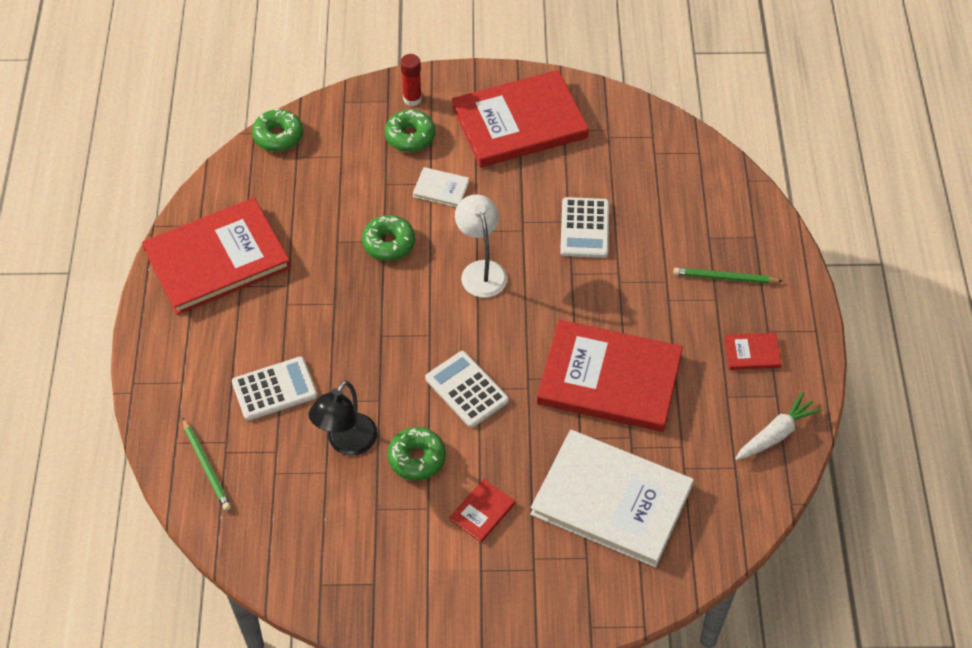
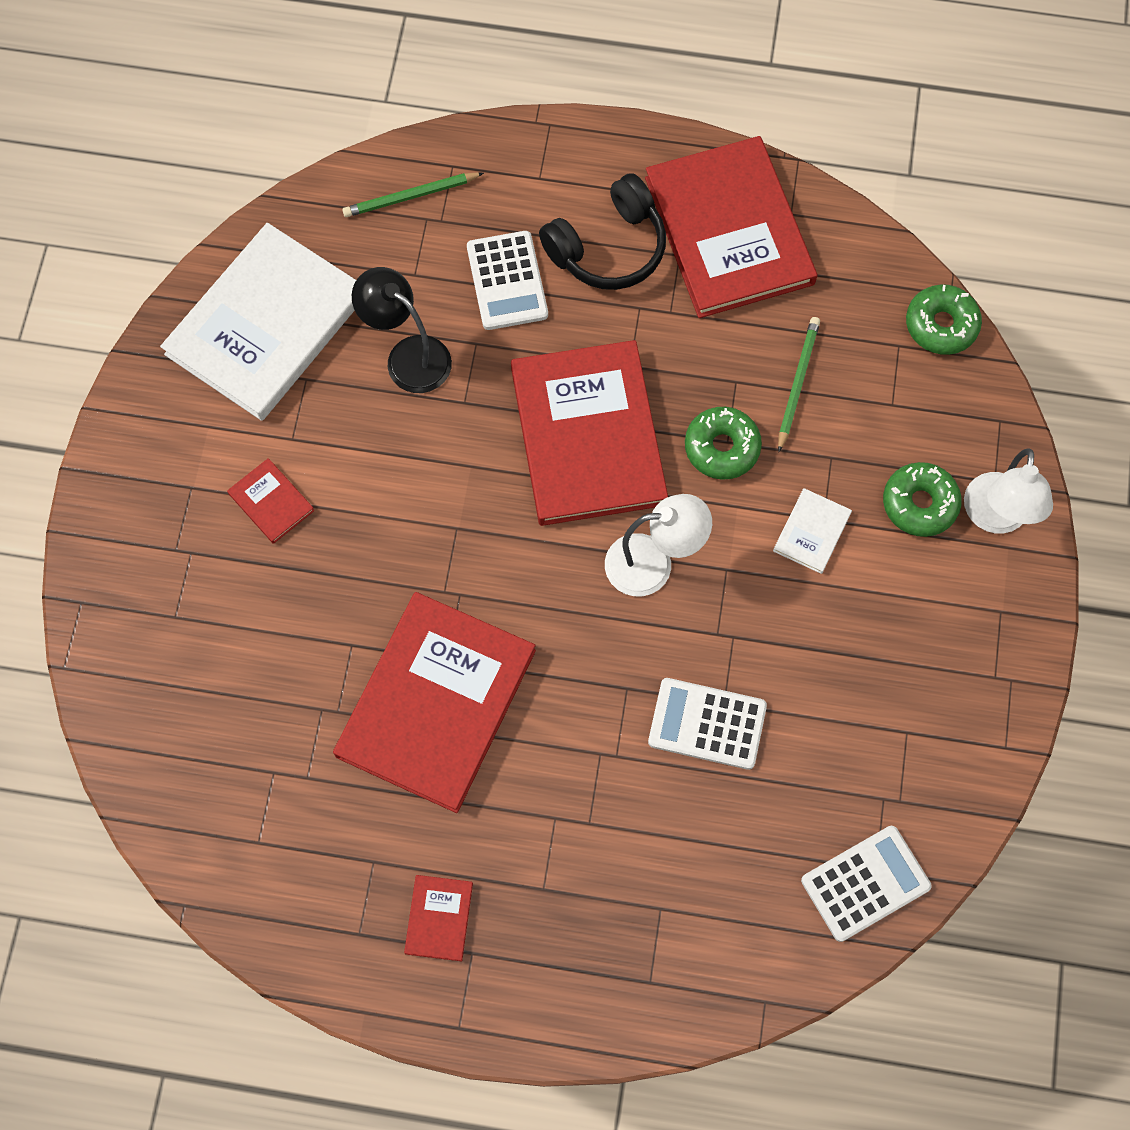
camera: 100 degrees right, 15 degrees up
green donut [388,427,446,481] -> none
red glue stick [400,54,422,106] -> white lamp [964,448,1053,533]
white calculator [425,351,509,428] -> white calculator moved to [801,826,932,942]
red book [452,70,589,168] -> red book moved to [511,340,668,526]
white book [530,430,694,567] -> white book moved to [160,223,356,421]
green pencil [673,268,782,284] -> green pencil moved to [778,317,820,452]
white carrot [735,392,823,460] -> none
none -> black headphones [539,173,666,290]

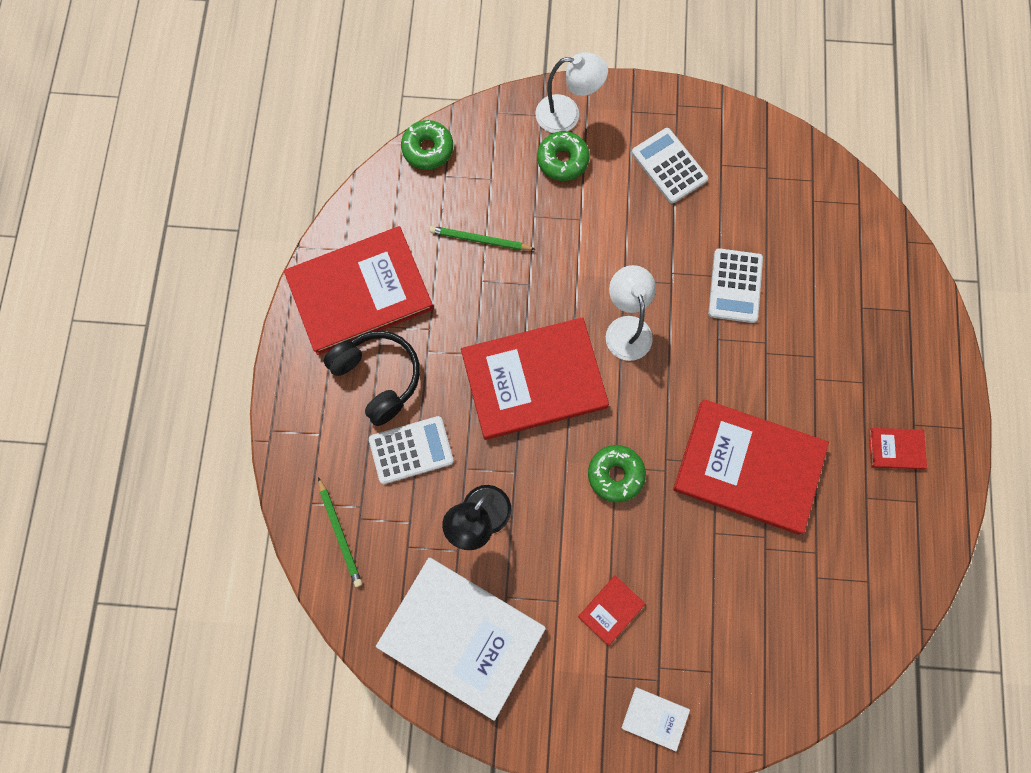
camera: 95 degrees left, 5 degrees up
green donut [685,407,762,480] -> green donut moved to [588,445,646,503]
white book [773,488,852,574] -> white book moved to [622,687,690,751]
white calculator [801,826,932,942] -> white calculator moved to [632,128,708,203]

